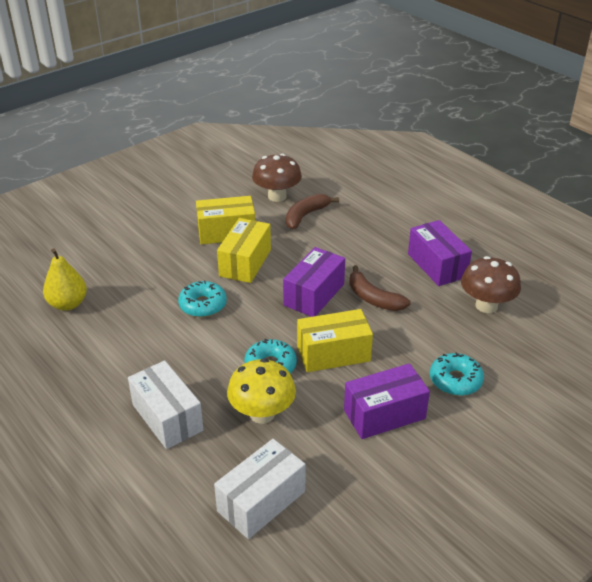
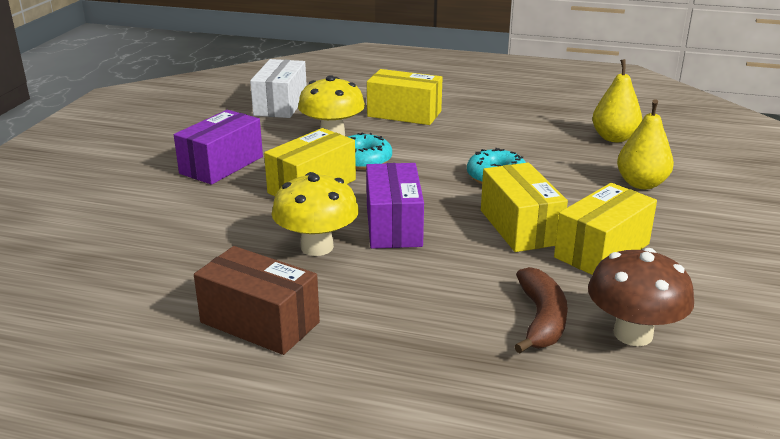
camera: 145 degrees right, 10 degrees down
white box [128,360,204,449] -> yellow box [367,69,443,125]
brown banana [349,265,411,311] -> yellow mushroom [272,172,359,256]
purple box [408,220,472,286] -> brown box [194,246,320,355]
turquoise donut [430,353,484,396] -> none
brown mushroom [461,256,521,313] -> none
none -> yellow pear [617,99,674,189]

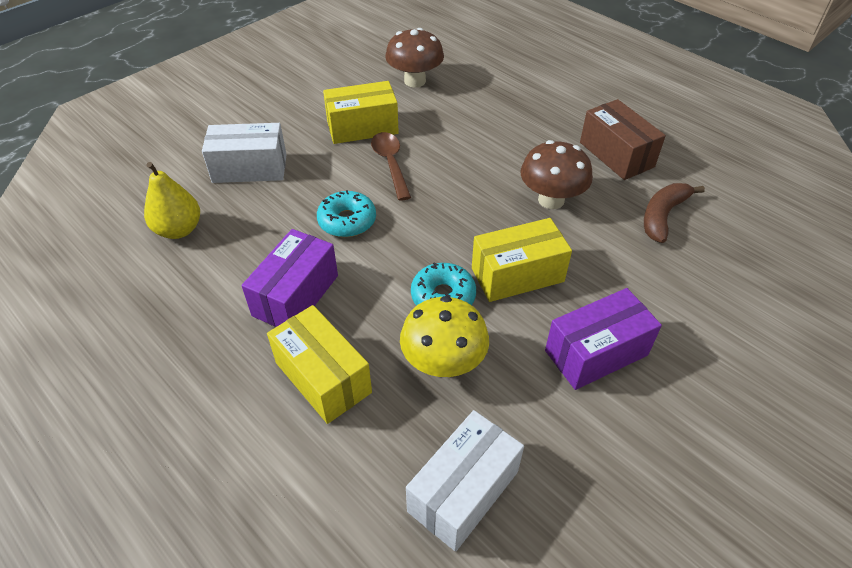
camera: 150 degrees left, 20 degrees up
yellow mushroom [272,172,359,256] -> brown mushroom [520,140,593,209]
purple box [366,163,424,249] -> purple box moved to [242,229,338,327]
yellow box [481,163,568,252] -> brown spoon [371,132,411,201]
brown banana [514,267,568,354] -> brown banana moved to [644,183,705,243]
yellow pear [617,99,674,189] -> white box [202,123,287,183]

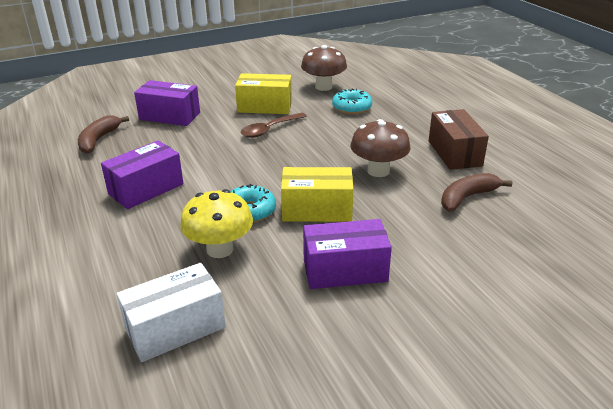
camera: 20 degrees right, 15 degrees down
yellow pear [144,162,200,239] -> brown banana [78,116,129,154]
white box [202,123,287,183] -> purple box [134,80,200,126]
yellow box [267,305,372,424] -> none
turquoise donut [317,190,376,237] -> turquoise donut moved to [332,88,372,114]
brown spoon [371,132,411,201] -> brown spoon turned 135 degrees counterclockwise [241,113,307,138]

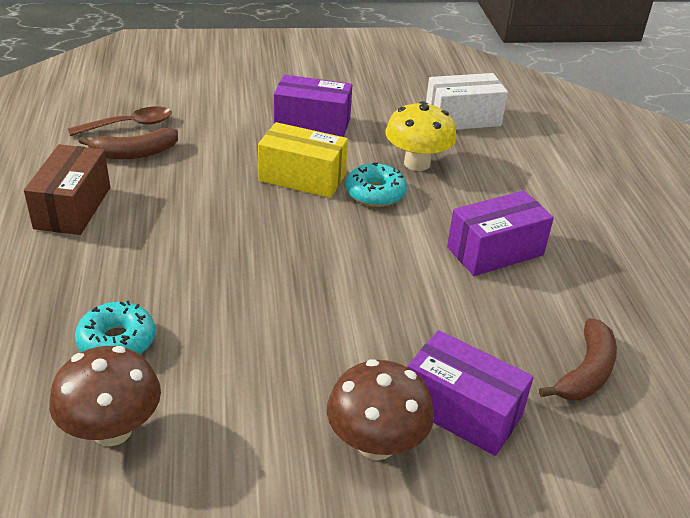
camera: 165 degrees left, 5 degrees up
yellow box [235,73,292,114] -> none
brown spoon [241,113,307,138] -> brown spoon moved to [68,106,172,136]
brown mushroom [350,119,410,177] -> brown mushroom moved to [327,359,434,460]

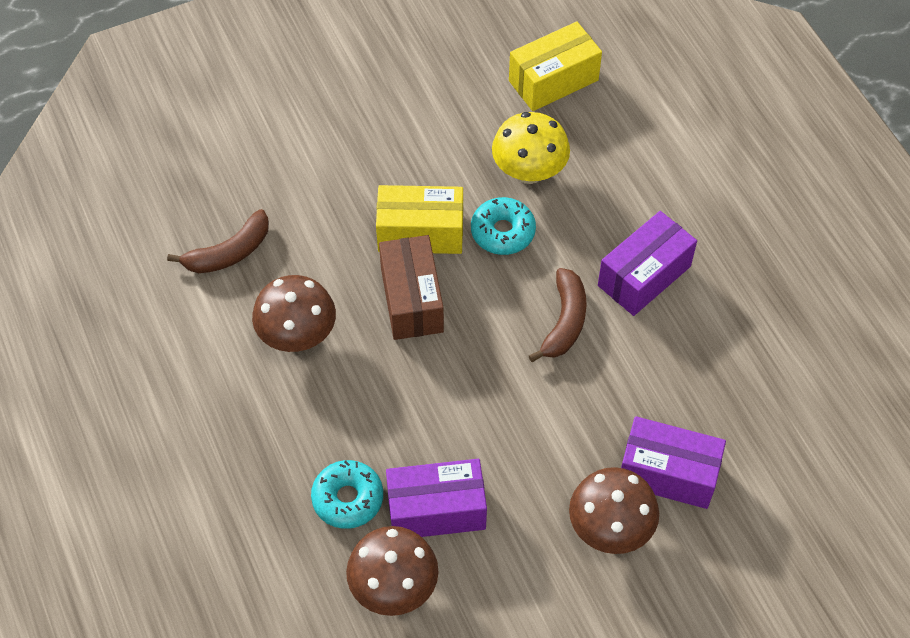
camera: 15 degrees left, 20 degrees up
brown box [24,144,110,235] -> brown box moved to [379,235,444,340]
brown spoon [68,106,172,136] -> none
purple box [274,75,352,137] -> purple box moved to [386,459,487,537]
white box [426,73,508,130] -> yellow box [509,21,602,111]
brown banana [539,318,617,400] -> brown banana moved to [529,268,587,362]
none -> brown mushroom [252,275,336,352]

